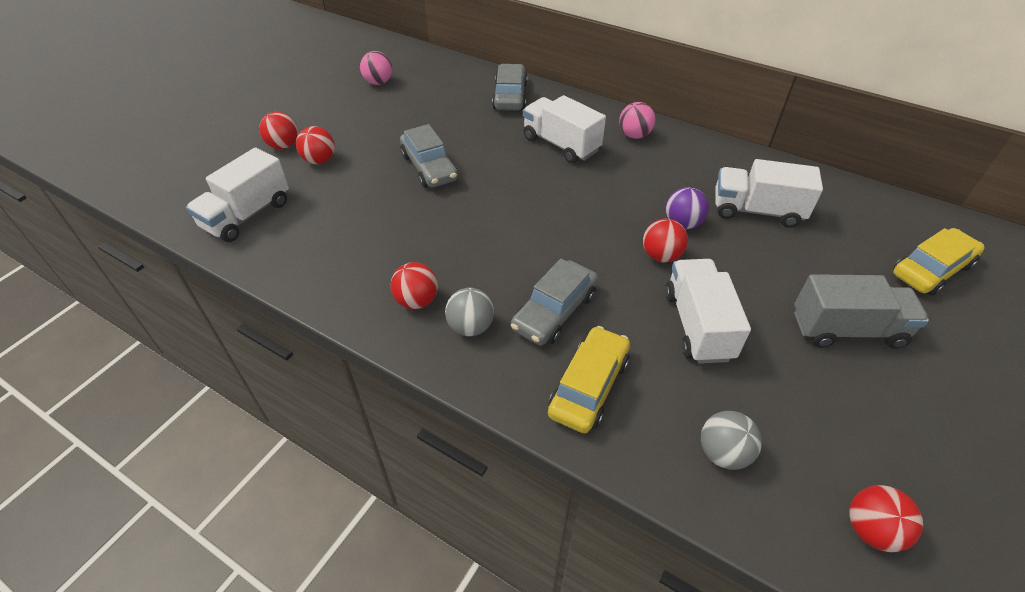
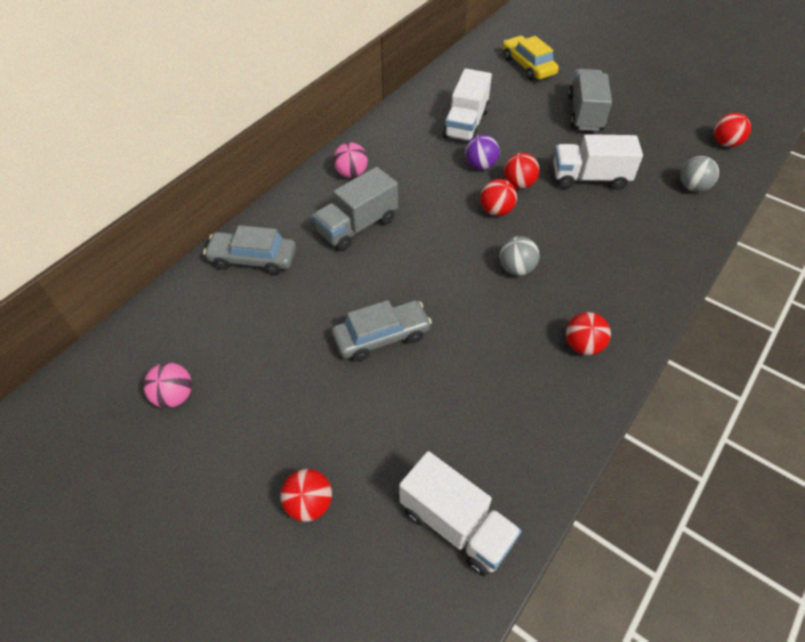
camera: 85 degrees left, 5 degrees up
red ball [296,126,335,164] -> red ball moved to [480,179,517,216]
grey ball [445,288,494,336] -> grey ball moved to [500,236,539,276]
grey car [511,259,598,346] -> none
white truck [523,95,606,163] -> grey truck [313,167,398,251]
yellow car [548,326,630,433] -> none

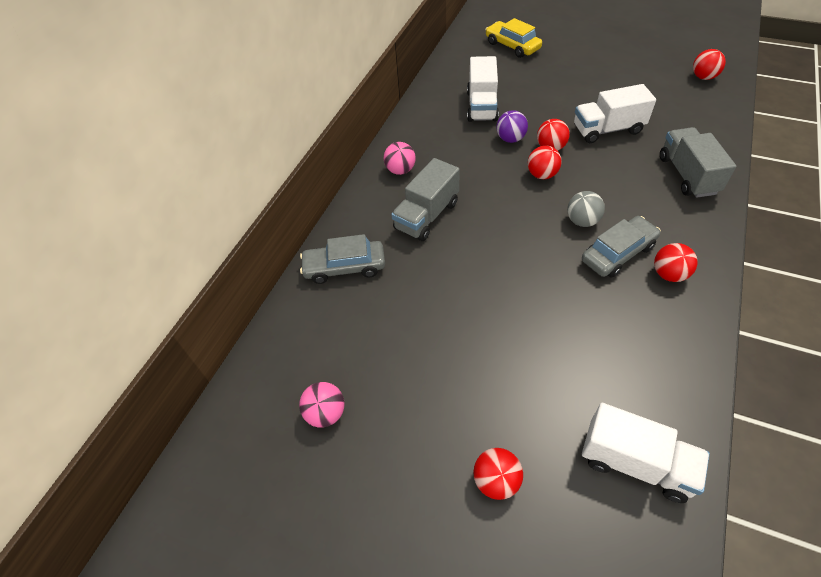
camera: 10 degrees left, 0 degrees up
grey car [332,300,432,362] -> grey car moved to [582,216,661,278]
grey truck [568,69,612,131] -> grey truck moved to [660,127,736,198]
grey ball [680,156,719,192] -> none

